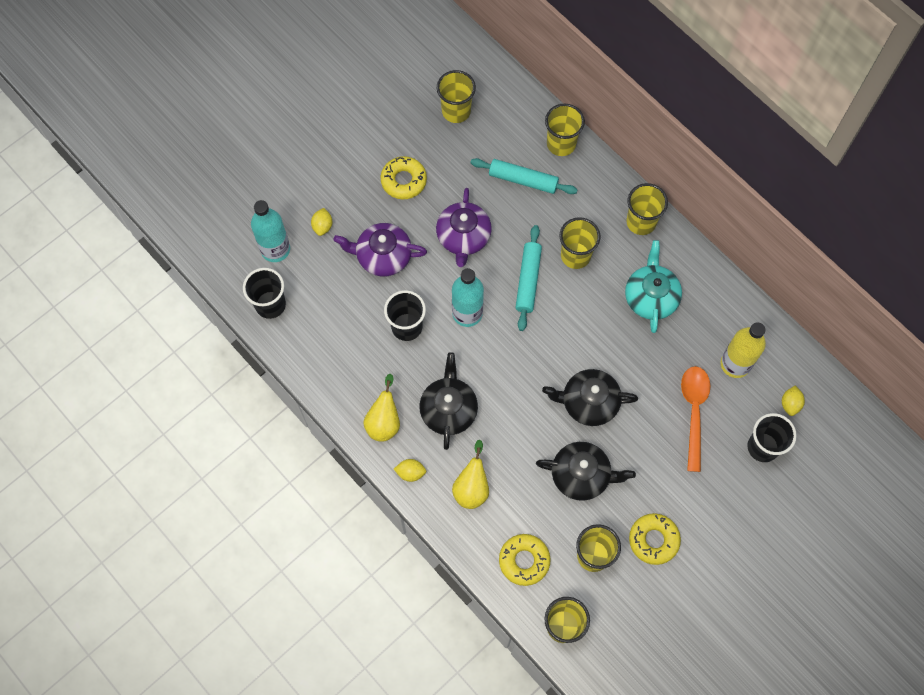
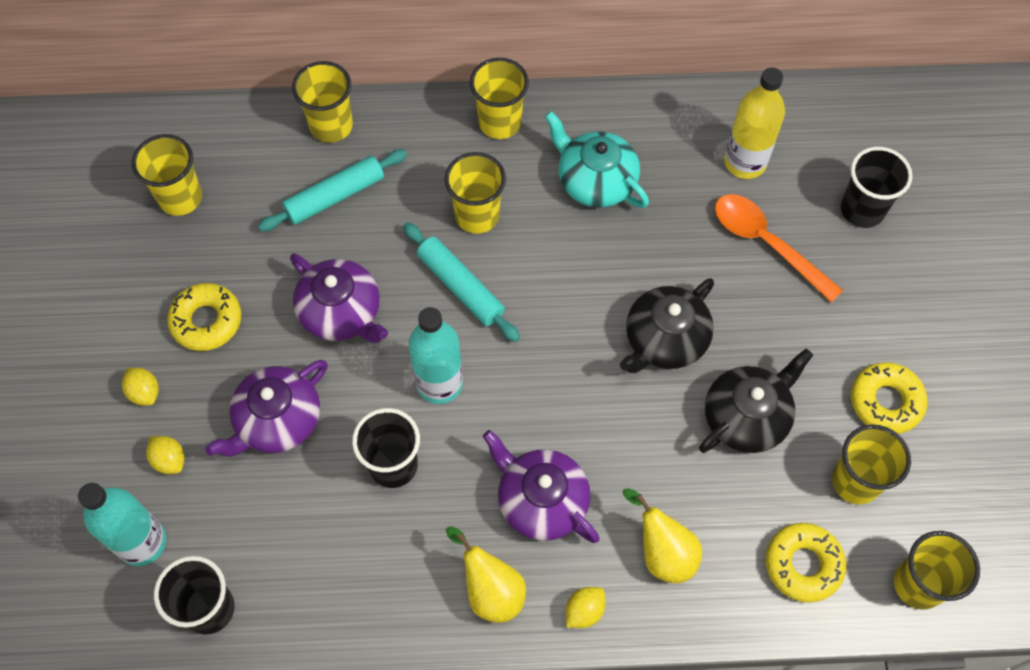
camera: 50 degrees left, 5 degrees down
black teapot [419,352,478,450] -> purple teapot [483,430,599,543]
yellow lemon [782,386,805,416] -> yellow lemon moved to [122,368,159,405]

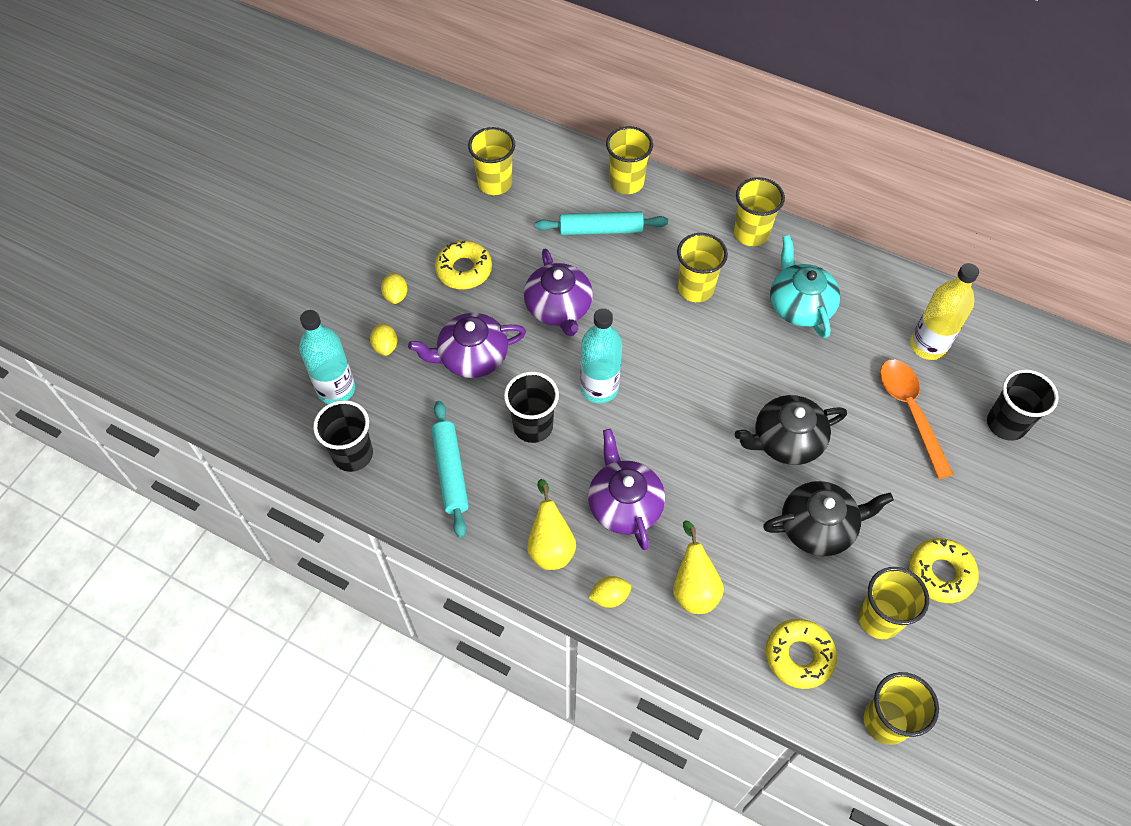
camera: 30 degrees right, 5 degrees down
turquoise rolling pin [403,222,520,342] -> turquoise rolling pin moved to [431,401,469,538]

